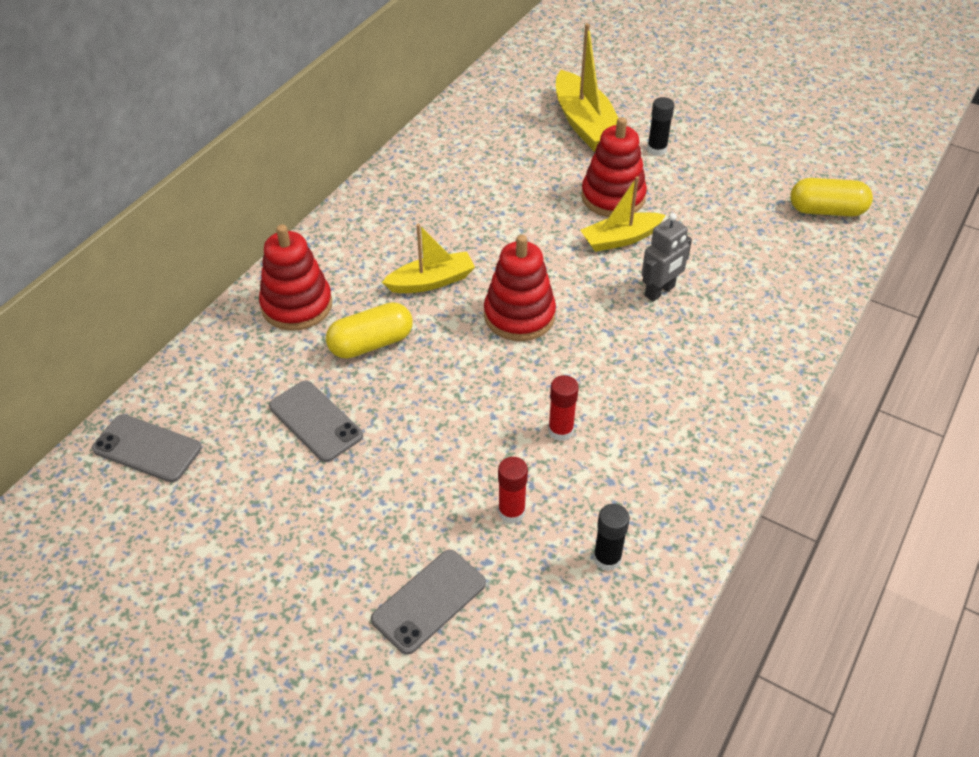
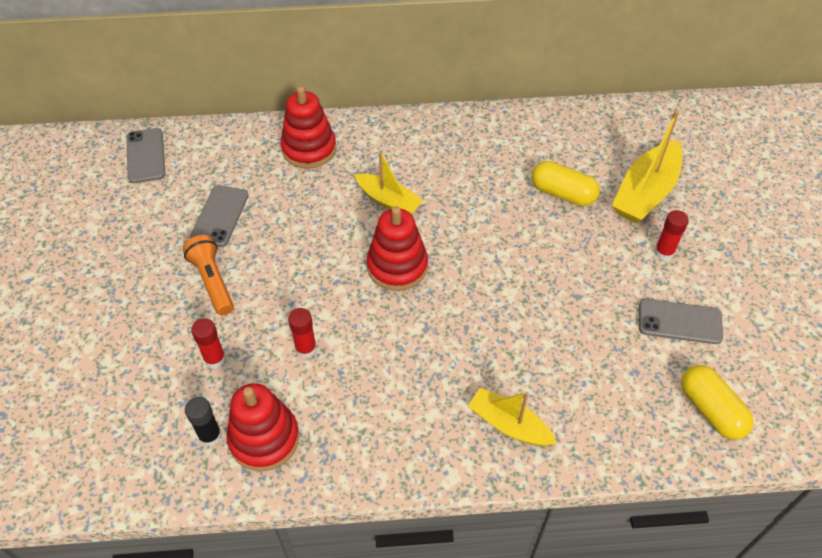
camera: 55 degrees right, 5 degrees up
yellow capsule [326,302,413,359] -> yellow capsule moved to [532,161,600,206]
grey phone [371,550,486,655] -> grey phone moved to [639,299,723,344]
yellow boat [580,176,666,252] -> yellow boat moved to [468,388,557,446]
red stacking toy [581,117,647,217] -> red stacking toy moved to [227,383,300,471]
grey robot [641,213,692,301] -> none
black glue stick [647,97,674,156] -> red glue stick [654,210,689,260]
none -> orange flashlight [183,235,234,315]

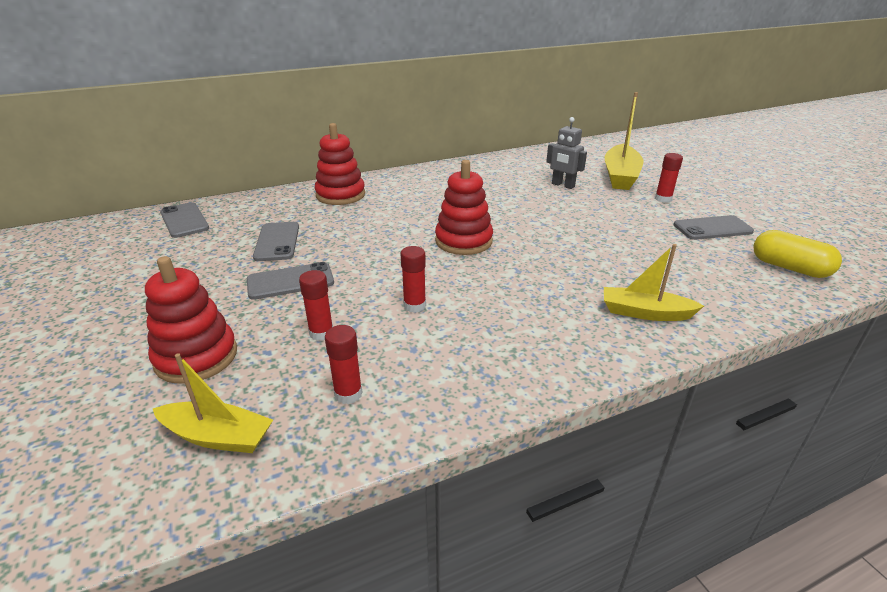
camera: 20 degrees left, 20 degrees down
orange flashlight [183,235,234,315] -> grey phone [247,262,334,300]
black glue stick [185,397,222,447] -> red glue stick [325,325,363,404]
red stacking toy [227,383,300,471] -> red stacking toy moved to [145,256,237,384]
yellow boat [354,151,424,214] -> yellow boat moved to [153,353,273,453]
yellow capsule [532,161,600,206] -> grey robot [546,117,587,189]

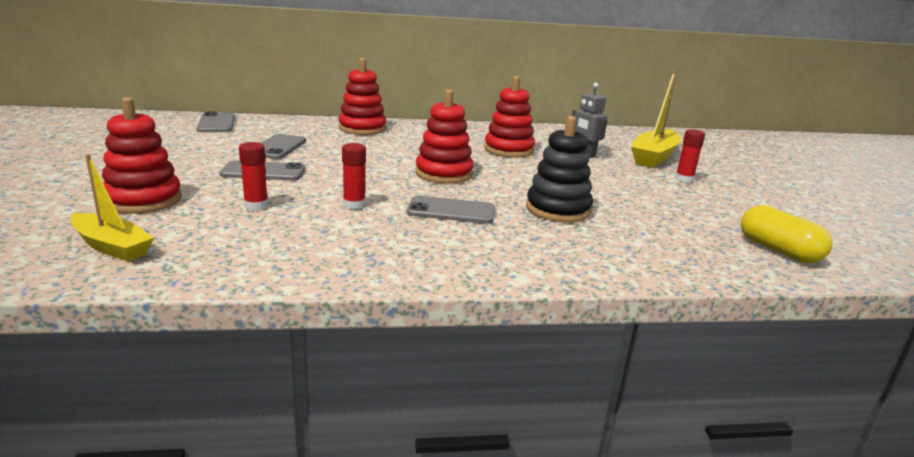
camera: 15 degrees right, 10 degrees down
red glue stick [325,325,363,404] -> none
yellow boat [604,244,704,321] -> none
grey phone [674,215,754,240] -> grey phone moved to [407,196,495,224]
none -> red stacking toy [484,76,535,158]
none -> black stacking toy [526,116,593,222]

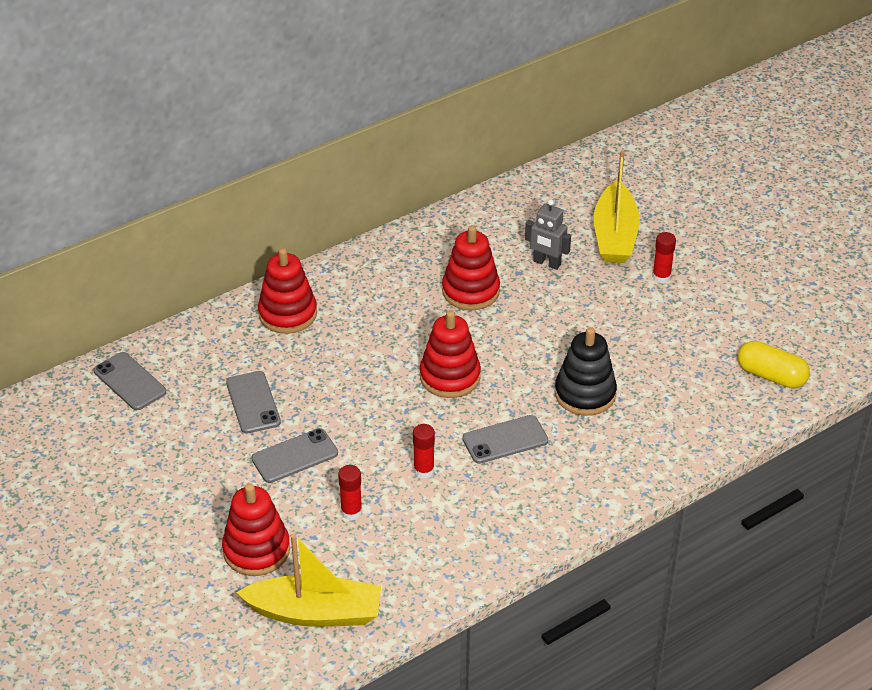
camera: 25 degrees left, 20 degrees up
yellow boat [70,154,155,261] -> yellow boat [236,534,381,627], size x1.54

